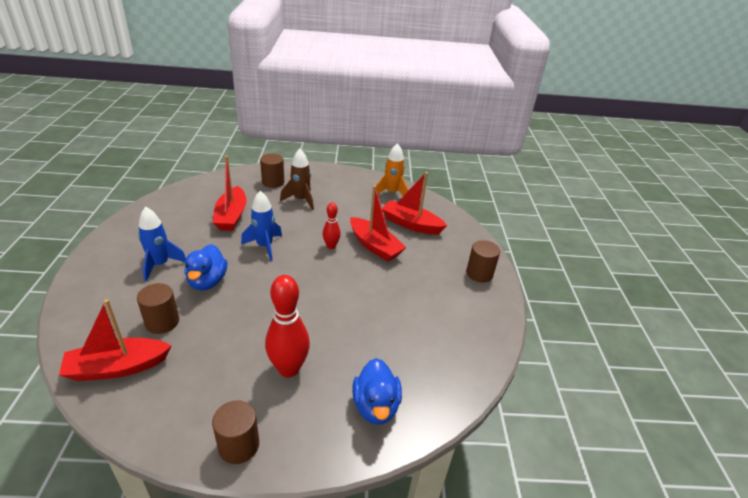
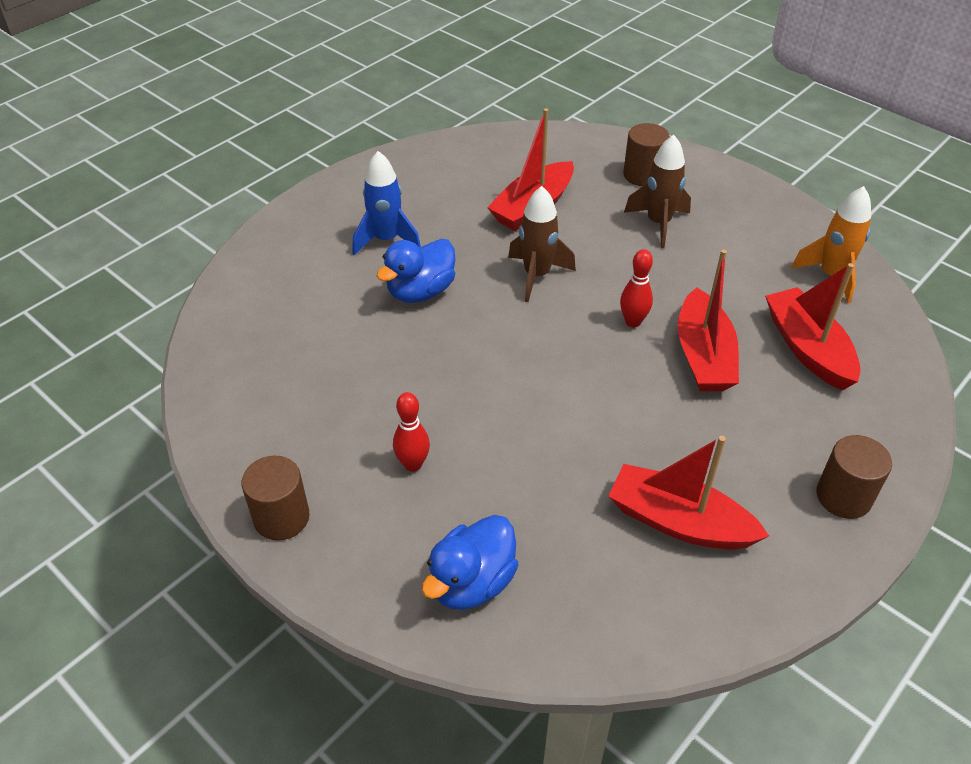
camera: 45 degrees right, 10 degrees up
red boat [59,299,172,381] -> red boat moved to [608,436,769,550]
brown cylinder [137,283,179,334] -> none
blue rocket [241,191,282,261] -> brown rocket [508,186,576,302]
red bowling pin [265,275,310,377] -> red bowling pin [393,392,430,472], size x0.56

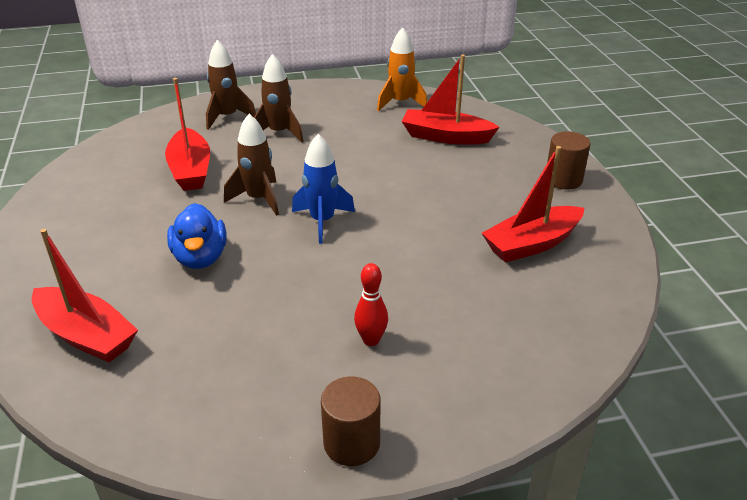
camera: 55 degrees left, 10 degrees down
blue rocket [352,151,421,255] -> blue rocket moved to [292,134,355,244]
blue duck [422,515,519,610] -> none
red bowling pin [620,249,653,327] -> none
brown cylinder [623,123,670,186] -> brown rocket [206,40,256,130]
red boat [678,249,739,391] -> red boat moved to [31,229,138,362]

